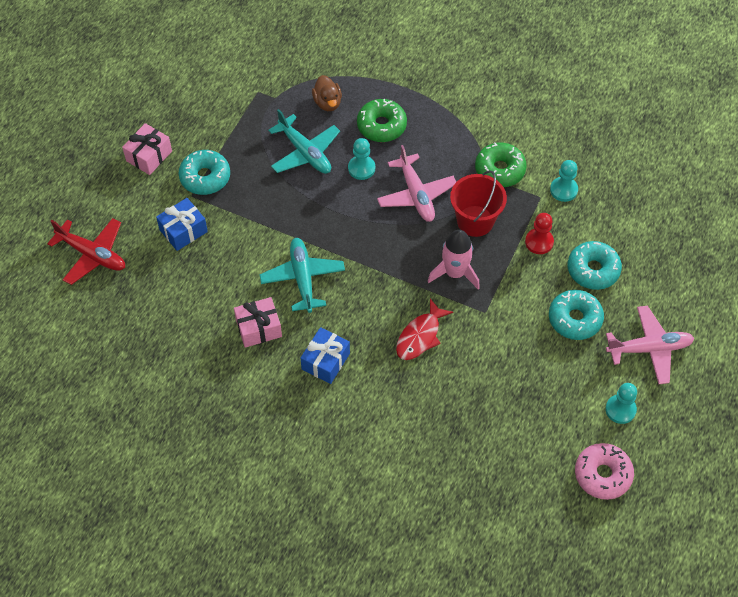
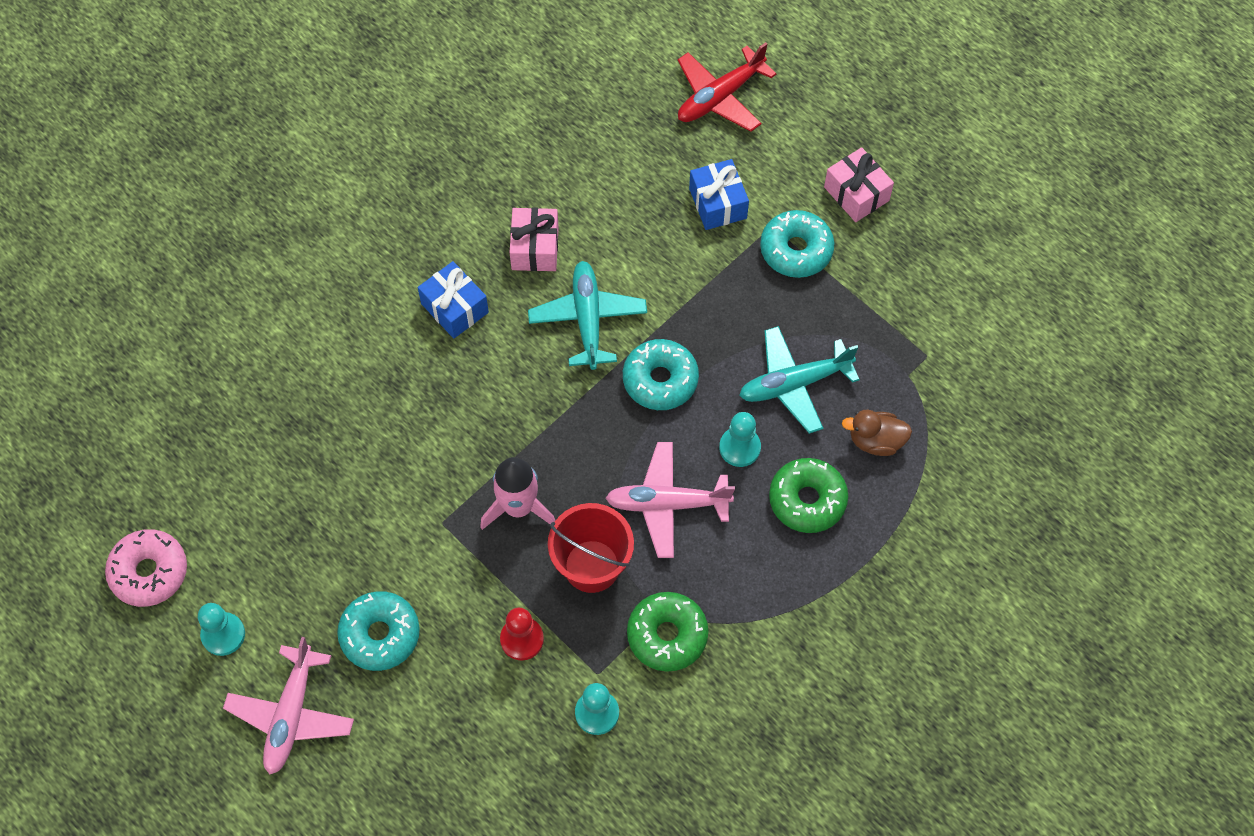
camera: 110 degrees right, 5 degrees up
turquoise plane [259,238,345,313] -> turquoise plane turned 105 degrees counterclockwise [528,261,647,370]
red fish [396,299,453,360] -> none
turquoise donut [568,241,622,290] -> turquoise donut moved to [623,339,699,410]

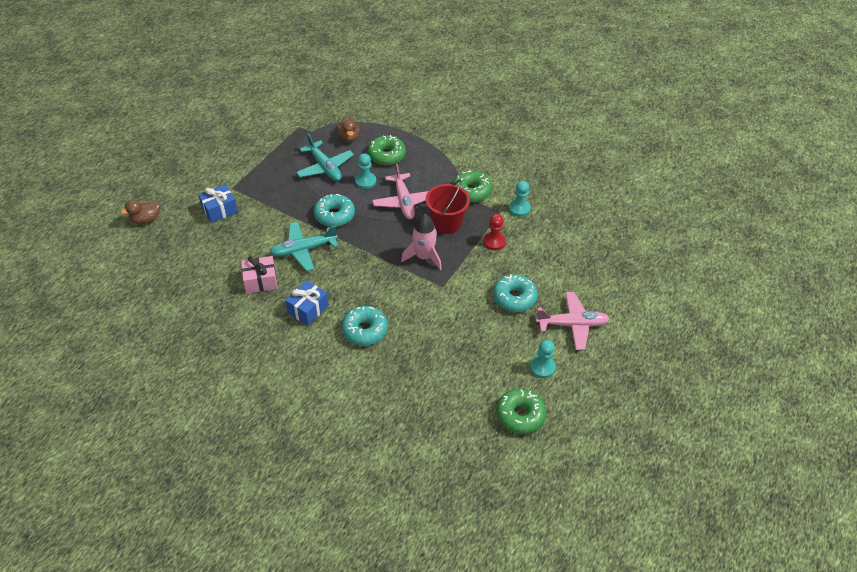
camera: 105 degrees left, 15 degrees down
pink donut [105,529,187,607] -> green donut [496,388,546,434]
red plane [678,42,776,132] -> brown duck [120,200,160,225]
turquoise donut [760,210,834,278] -> turquoise donut moved to [342,306,388,346]
pink gift [824,147,894,222] -> none

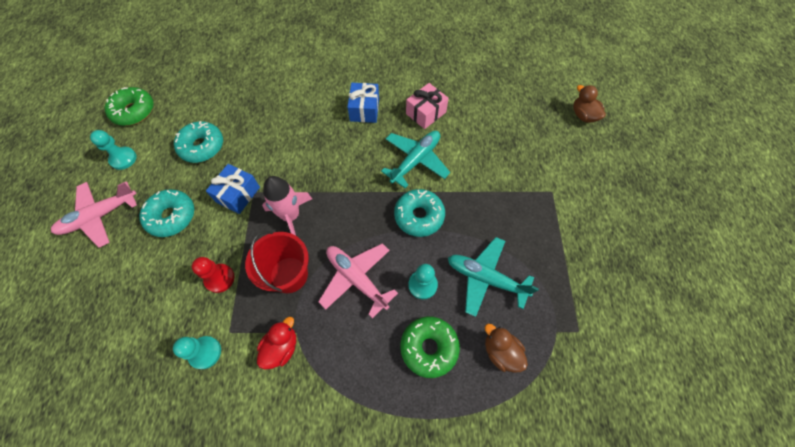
camera: 150 degrees right, 15 degrees up
brown duck [120,200,160,225] -> brown duck turned 60 degrees counterclockwise [573,85,606,123]
blue gift [198,184,238,223] -> blue gift moved to [206,164,260,214]
turquoise donut [342,306,388,346] -> turquoise donut moved to [174,121,223,163]
green donut [453,170,492,202] -> red duck [257,317,296,369]

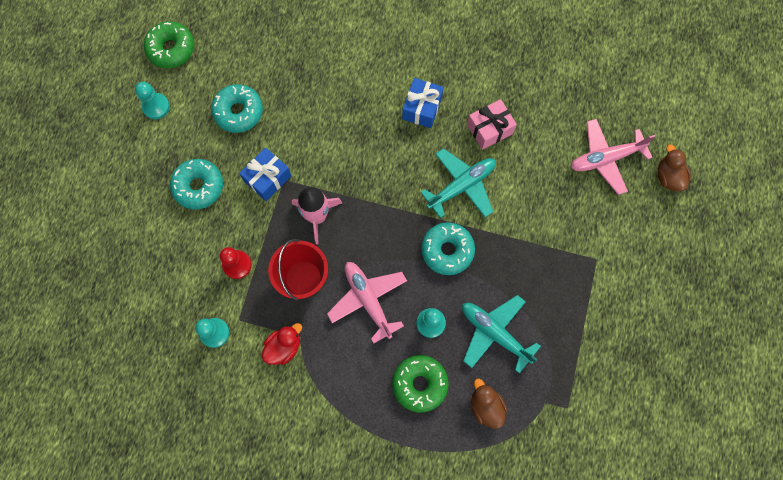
camera: 15 degrees right, 10 degrees up
pink plane [51,181,137,248] -> pink plane moved to [571,119,656,195]

